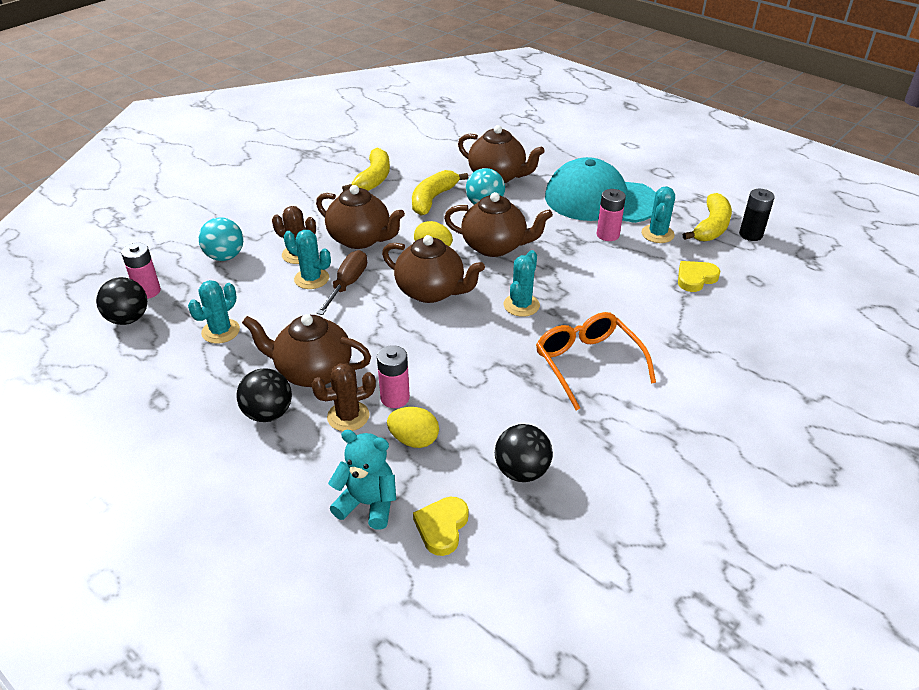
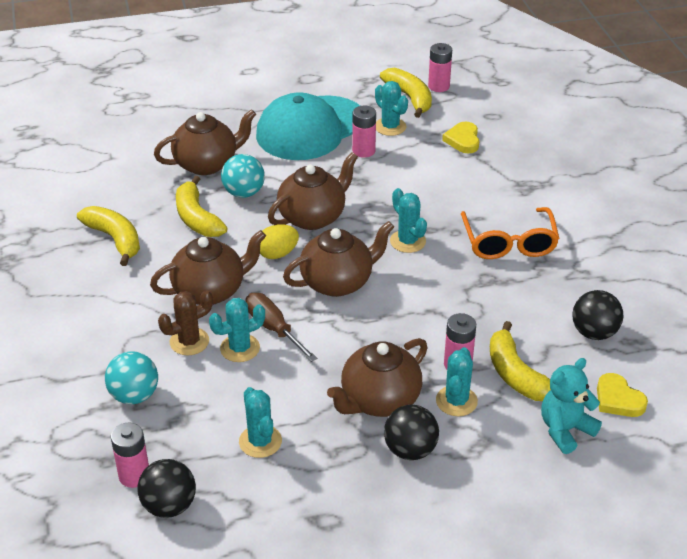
camera: 55 degrees left, 0 degrees up
brown cactus [311,363,376,431] -> turquoise cactus [436,347,478,416]
yellow egg [387,407,439,448] -> yellow banana [490,321,551,401]
orange glasses [536,312,656,410] -> orange glasses turned 105 degrees counterclockwise [461,207,560,259]
black battery [739,189,775,241] -> pink battery [428,43,452,92]

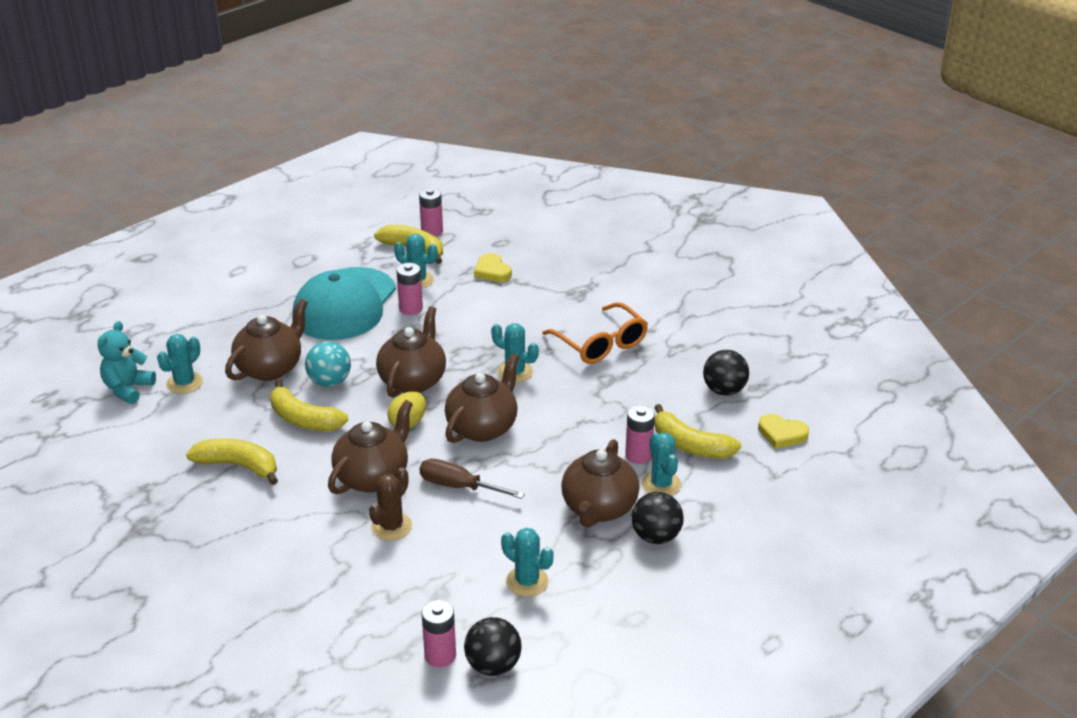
camera: 30 degrees left, 5 degrees down
turquoise ball [105,351,158,404] -> none
turquoise cactus [209,298,265,362] -> turquoise cactus moved to [157,334,203,394]
turquoise teddy bear [541,358,602,454] -> turquoise teddy bear moved to [98,321,156,404]

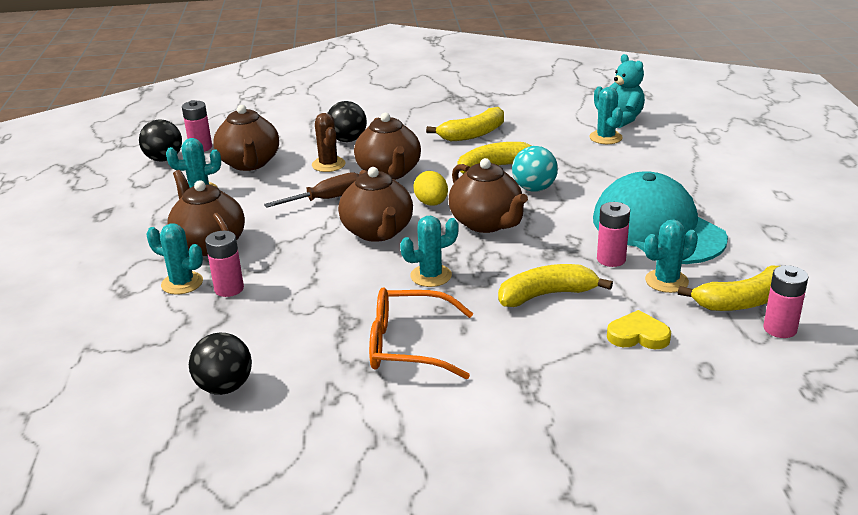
camera: 130 degrees right, 5 degrees down
brown teapot [225,299,308,381] -> brown teapot moved to [213,105,279,171]
black ball [631,492,684,544] -> black ball moved to [327,101,367,142]
yellow banana [654,404,741,459] -> yellow banana moved to [498,264,613,307]
yellow heart [758,414,809,449] -> none

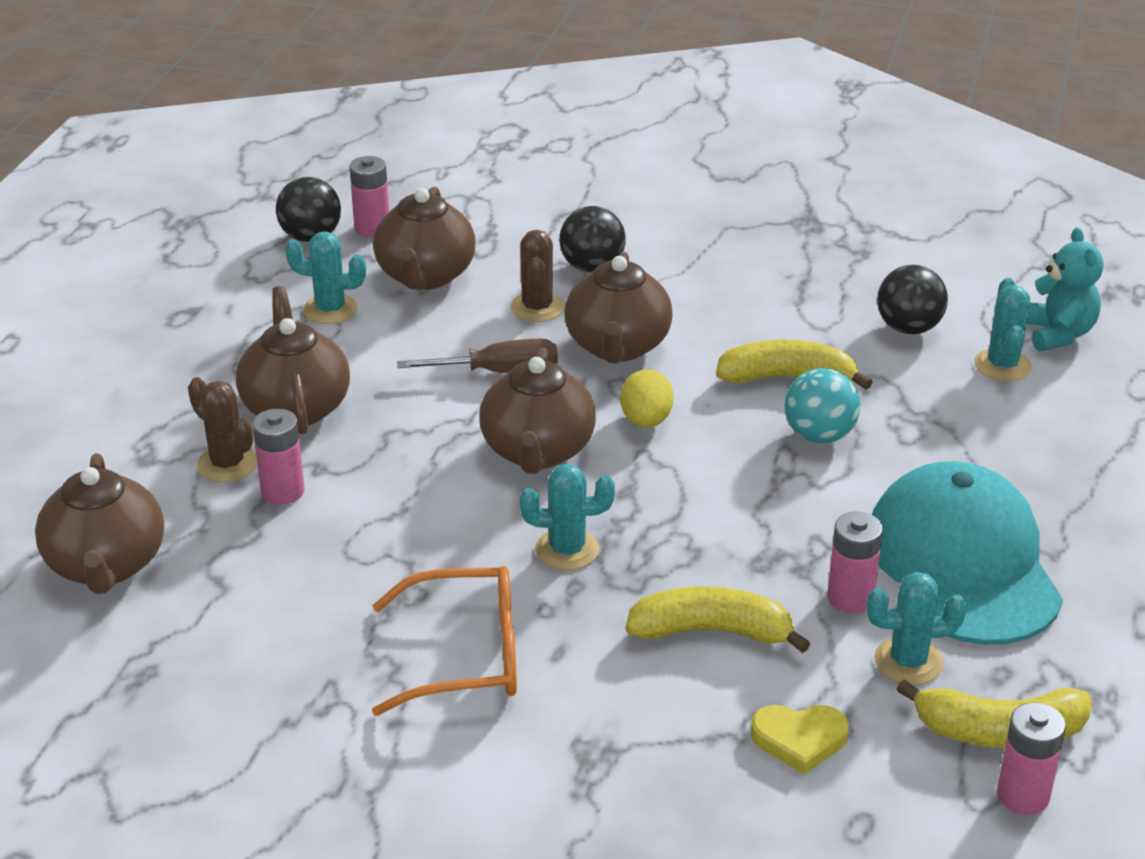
camera: 20 degrees right, 5 degrees up
turquoise cactus [147,224,203,294] -> brown cactus [188,377,257,482]
black ball [189,333,252,395] -> black ball moved to [877,265,948,334]
orange glasses [369,287,473,379] -> orange glasses turned 150 degrees clockwise [372,566,517,716]
yellow banana [426,107,504,141] -> none
brown teapot [449,158,528,233] -> brown teapot moved to [35,453,164,594]
yellow heart [607,310,671,349] -> yellow heart turned 150 degrees clockwise [751,705,849,774]

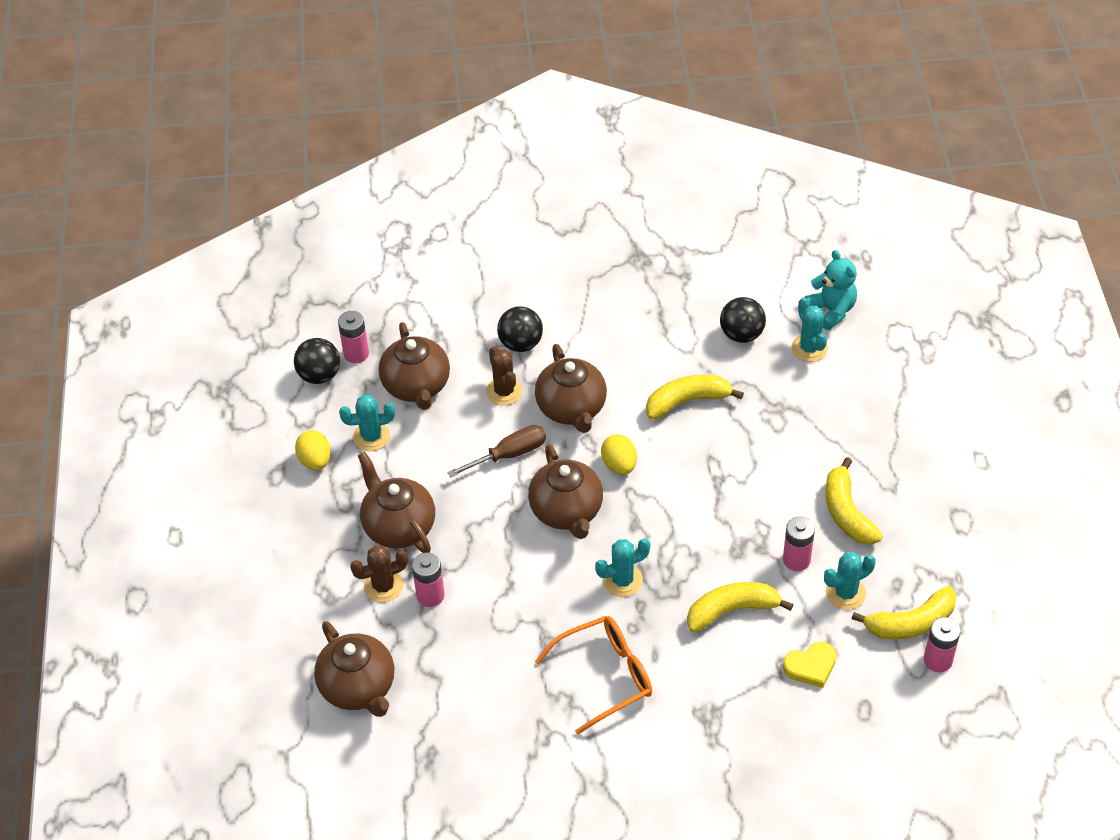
camera: 20 degrees left, 15 degrees up
brown cactus [188,377,257,482] -> brown cactus turned 45 degrees counterclockwise [350,545,408,603]
turquoise ball [784,368,860,443] -> none
turquoise cap [872,461,1063,645] -> yellow banana [825,457,883,545]
none -> yellow egg [295,430,331,470]

